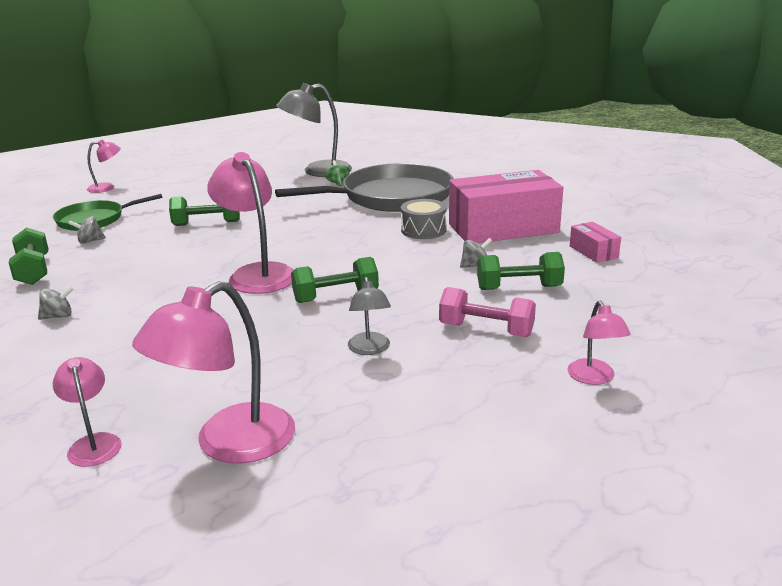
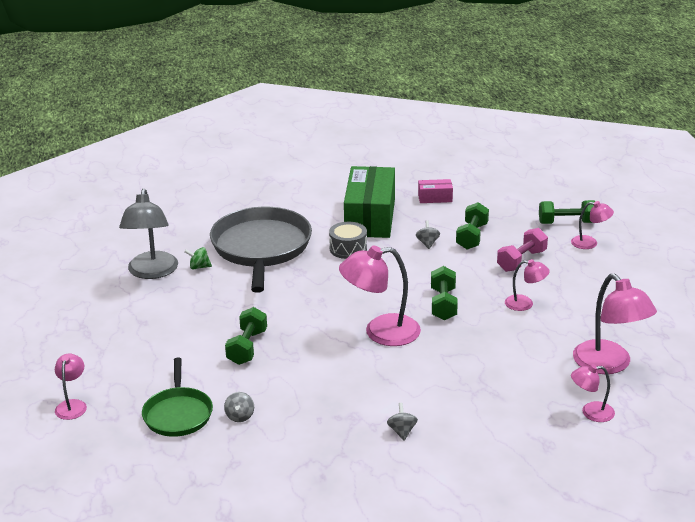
camera: 70 degrees left, 5 degrees up
green dumbbell [9,227,48,285] -> green dumbbell moved to [539,200,596,224]
grey lamp [348,277,391,355] -> pink lamp [505,259,550,311]
pink box [449,170,563,243] -> green box [344,166,395,238]

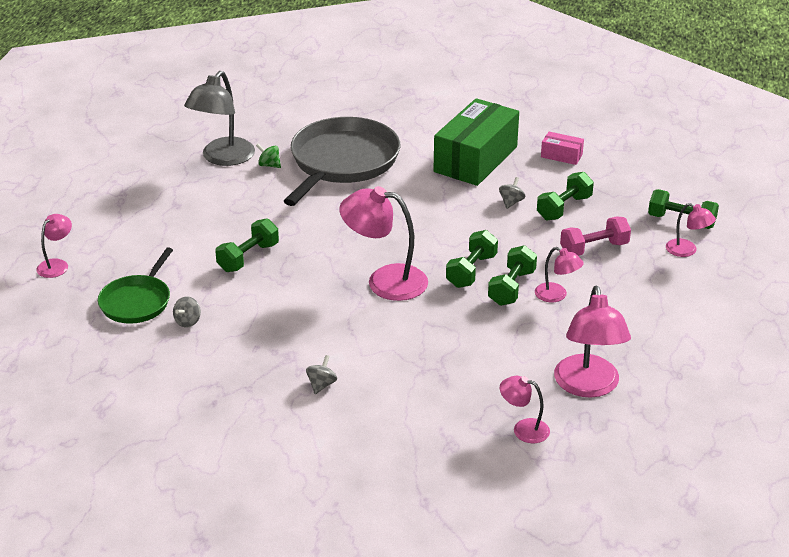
camera: 25 degrees right, 5 degrees up
grey drum [329,222,367,259] -> none
none -> green dumbbell [488,245,537,306]

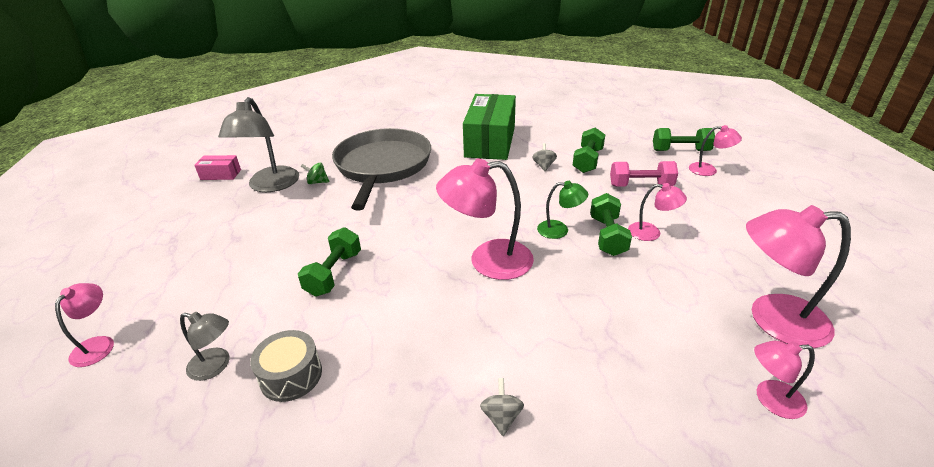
camera: 20 degrees left, 0 degrees up
green pan [98,247,173,324] -> grey lamp [180,312,229,381]
grey spinning top [173,296,201,328] -> grey drum [250,330,322,402]
green dumbbell [446,230,498,288] -> green lamp [537,181,588,239]
pink box [541,132,584,165] -> pink box moved to [194,155,241,180]
pink lamp [554,286,631,398] -> pink lamp turned 120 degrees clockwise [746,205,851,348]
pink dumbbell [560,216,631,256] -> pink dumbbell turned 45 degrees clockwise [610,161,678,187]

